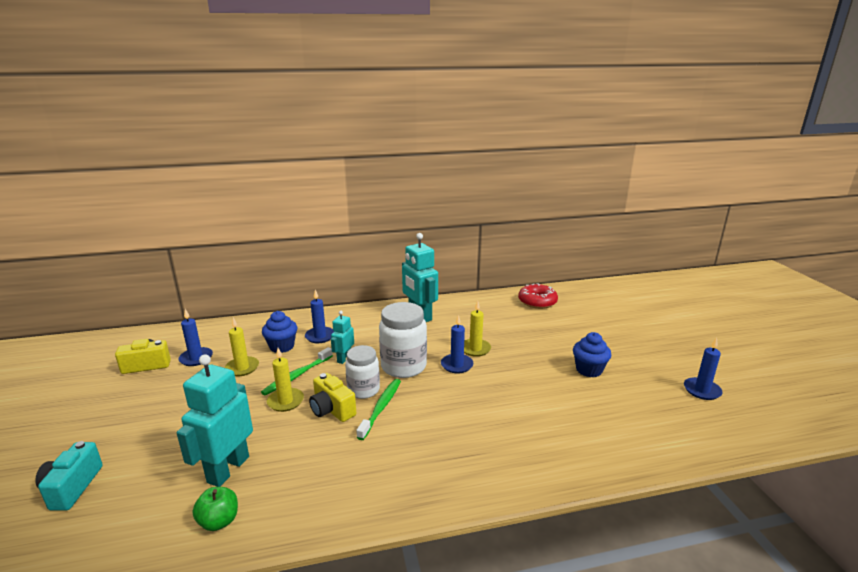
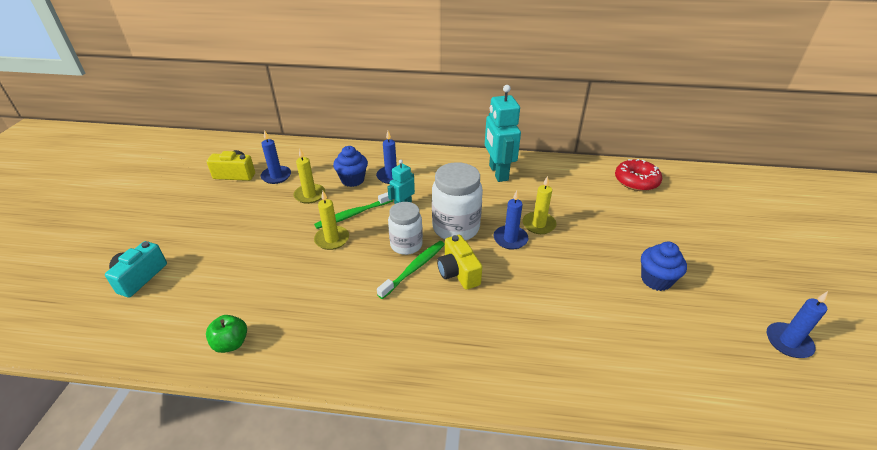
camera: 20 degrees right, 15 degrees up
turquoise robot [176,354,253,487] -> none
yellow camera [309,373,356,422] -> yellow camera moved to [437,235,482,290]

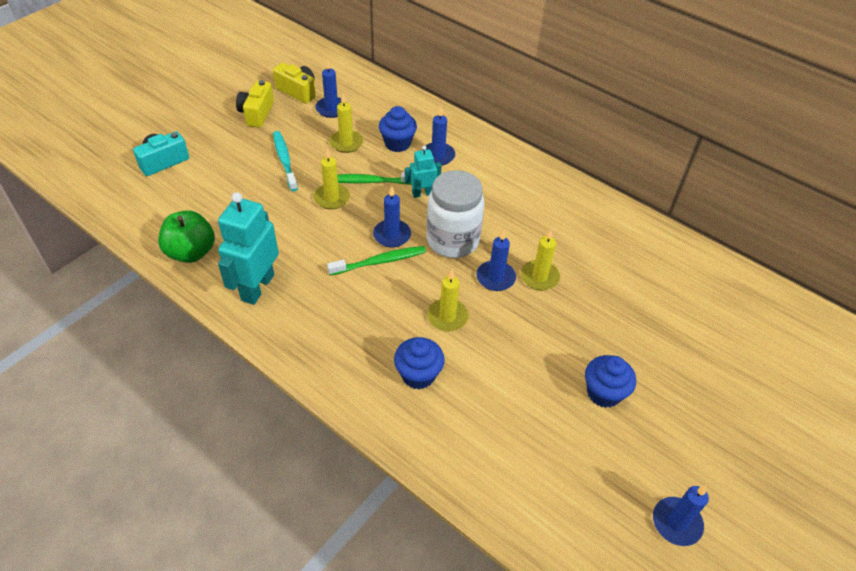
camera: 30 degrees right, 10 degrees up
green apple [206,315,247,353] -> green apple [158,210,215,263], size x1.54
white jar [388,202,423,255] -> blue candle [373,186,411,248]
yellow camera [437,235,482,290] -> yellow camera moved to [236,80,274,128]
turquoise robot [485,85,521,182] -> turquoise robot moved to [218,192,279,305]
red donut [615,159,662,191] -> none
none -> turquoise toothbrush [273,131,298,191]
none -> blue cupcake [394,337,445,390]
none -> yellow candle [427,270,469,331]

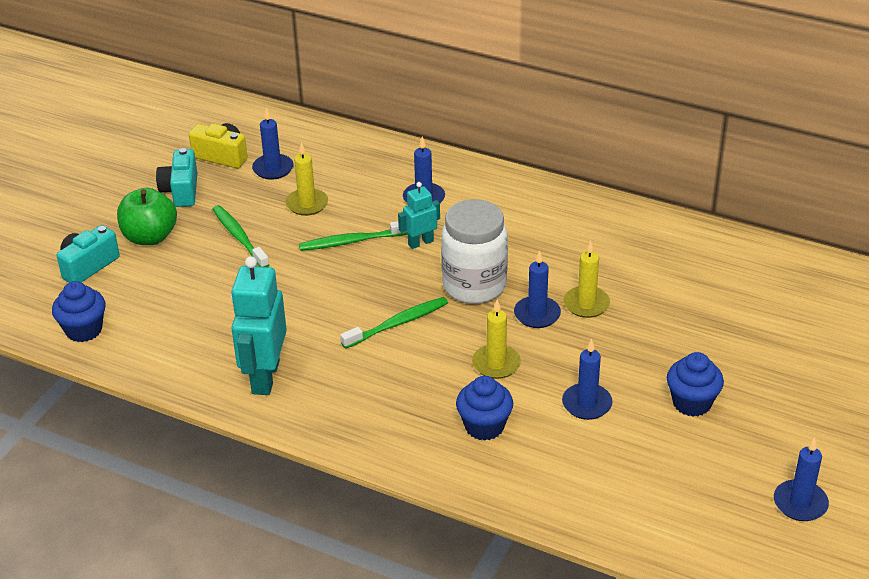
camera: 10 degrees left, 10 degrees down
green apple [158,210,215,263] -> green apple moved to [117,188,177,245]
yellow camera [236,80,274,128] -> turquoise camera [156,148,197,207]
turquoise toothbrush [273,131,298,191] -> green toothbrush [213,205,269,267]
yellow candle [313,148,350,209] -> none
blue candle [373,186,411,248] -> blue candle moved to [562,339,613,420]
blue cupcake [379,106,417,152] -> blue cupcake moved to [52,281,105,342]

